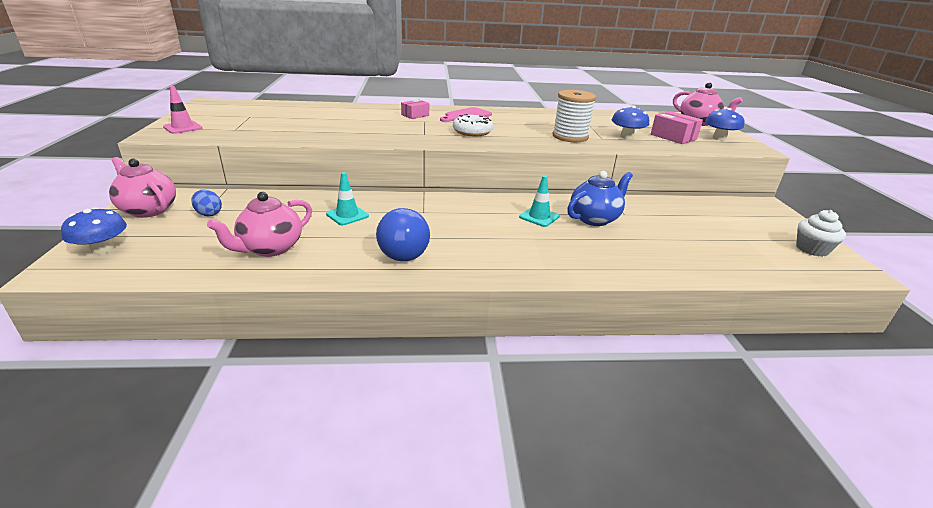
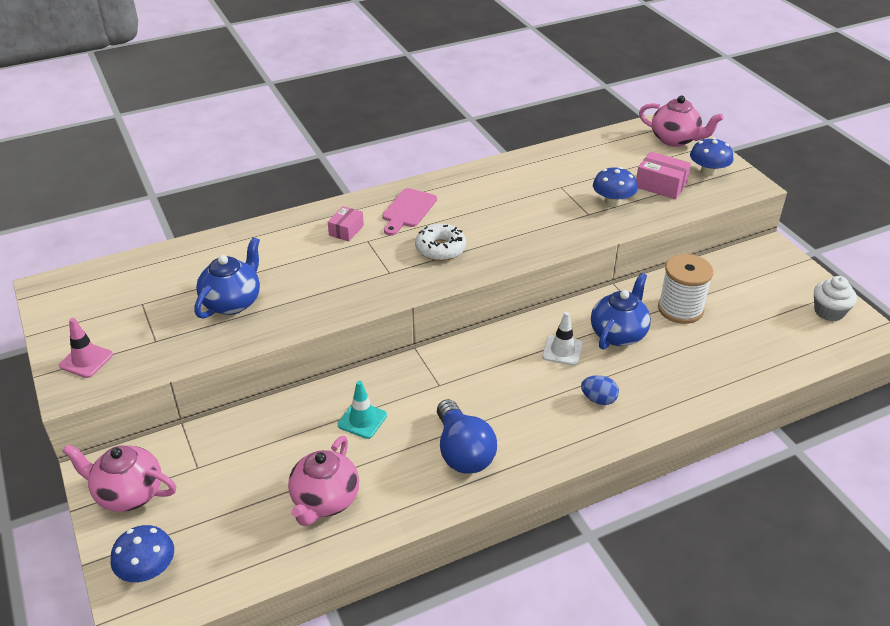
camera: 20 degrees left, 10 degrees up
blue egg [191,190,222,216] -> blue egg moved to [581,375,619,405]
turquoise traffic cone [519,175,559,227] -> white traffic cone [542,312,583,366]
white spool [552,90,596,142] -> white spool moved to [658,254,713,324]
none -> blue teapot [194,237,260,319]

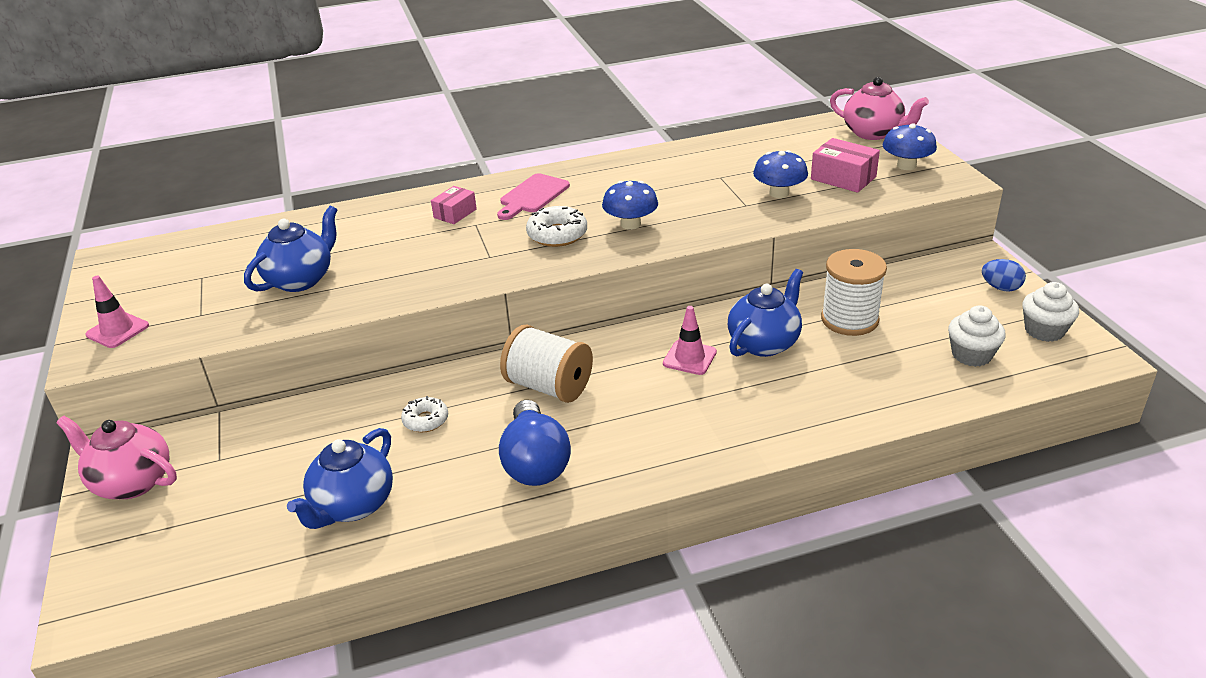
camera: 10 degrees right, 5 degrees down
blue mushroom [110,525,174,582] -> blue mushroom moved to [602,181,658,230]
pink teapot [288,436,359,526] -> blue teapot [287,428,393,529]
turquoise traffic cone [338,381,387,439] -> white donut [401,396,448,432]
white traffic cone [542,312,583,366] -> pink traffic cone [663,306,717,375]
blue egg [581,375,619,405] -> blue egg moved to [982,259,1026,292]
none -> white spool [500,325,593,403]
none -> white cupcake [948,306,1006,367]

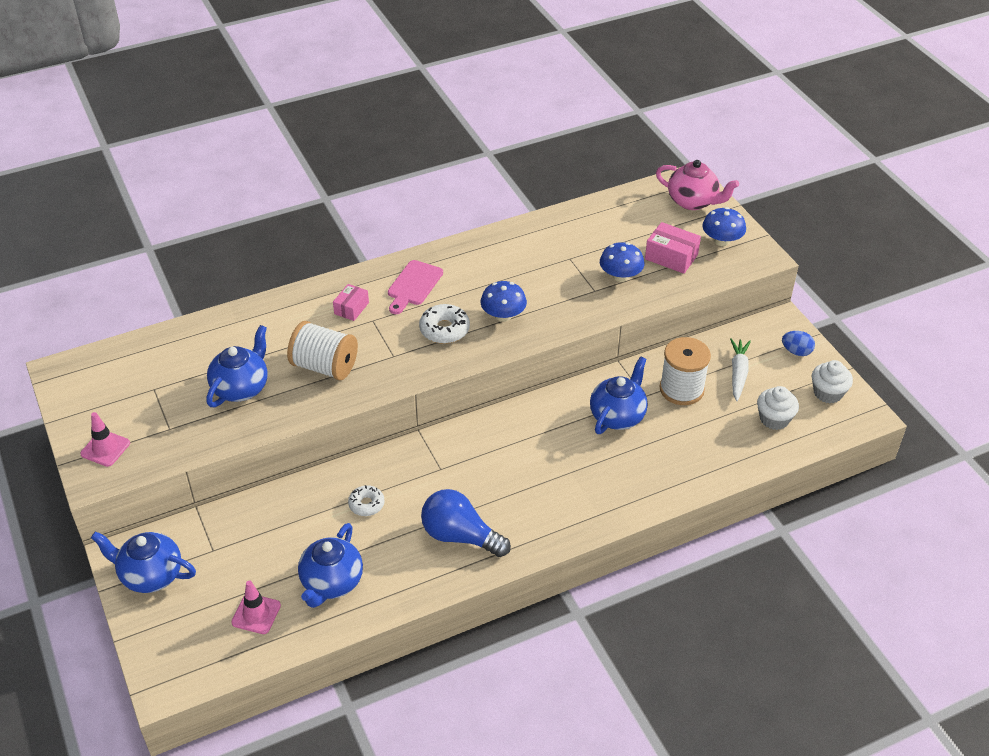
camera: 10 degrees left, 10 degrees up
pink teapot [56,416,177,499] -> blue teapot [91,531,196,593]
blue light bulb [499,400,571,486] -> blue light bulb turned 135 degrees clockwise [421,489,511,557]
white spool [500,325,593,403] -> white spool moved to [287,321,358,380]
pink traffic cone [663,306,717,375] -> pink traffic cone moved to [232,580,281,634]
none -> white carrot [730,338,751,401]

